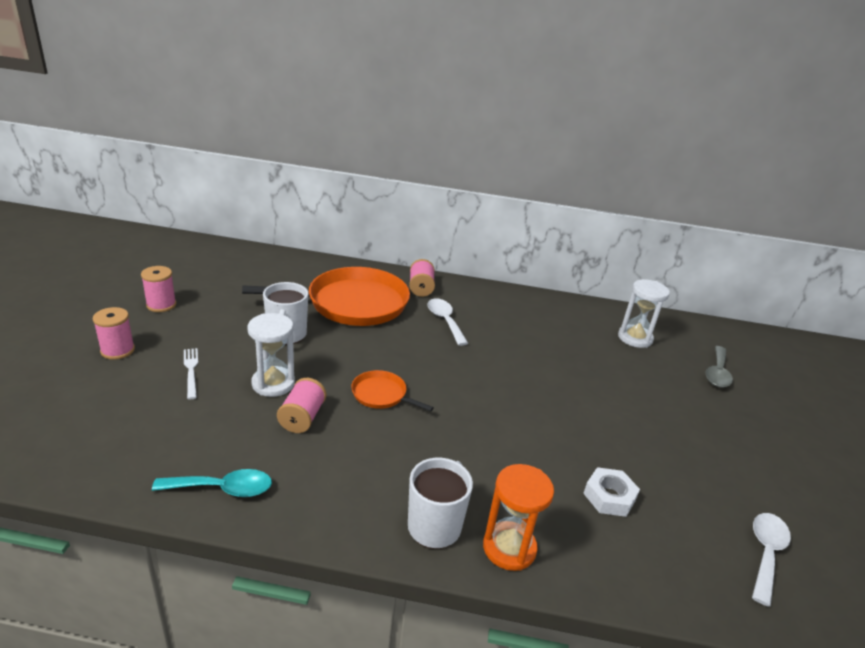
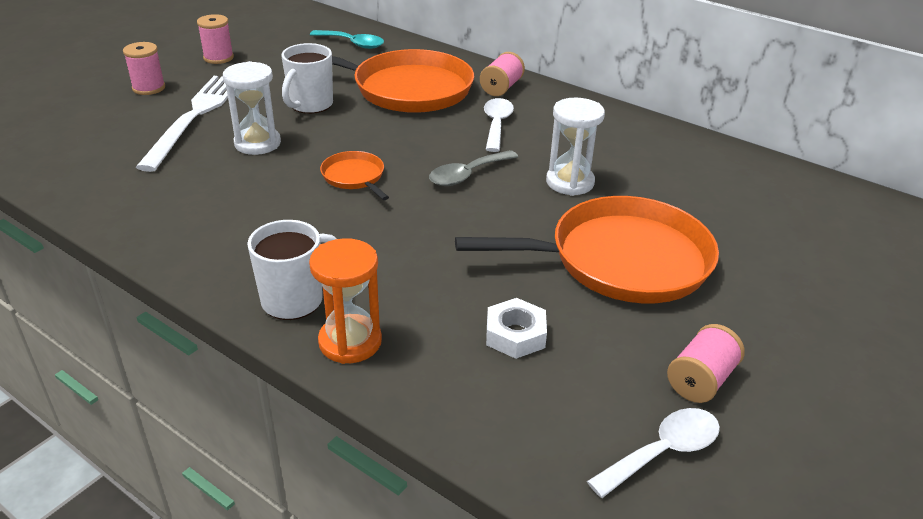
camera: 30 degrees right, 5 degrees up
turquoise spoon [152,469,272,497] -> turquoise spoon moved to [310,30,384,49]
white fork [184,348,198,399] -> white fork [136,76,228,172], size x2.26
pink spool [277,378,326,433] -> pink spool moved to [667,324,745,403]
white hourglass [618,279,670,348] -> white hourglass moved to [546,98,605,196]
grey spoon [706,346,733,388] -> grey spoon moved to [429,150,518,186]
none -> orange pan [455,196,719,303]

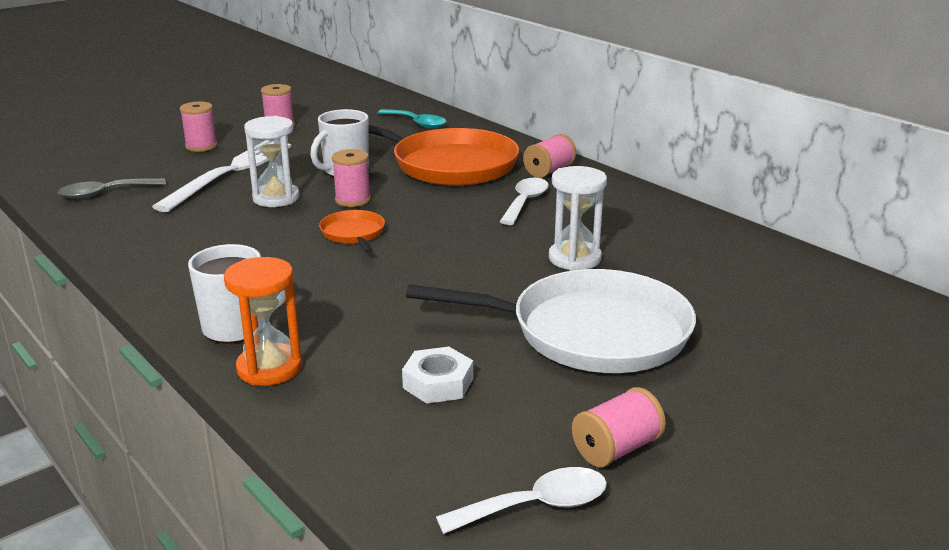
camera: 15 degrees right, 10 degrees down
grey spoon [429,150,518,186] -> grey spoon moved to [58,178,166,199]
orange pan [455,196,719,303] -> white pan [406,269,696,373]
none -> pink spool [332,149,371,207]

